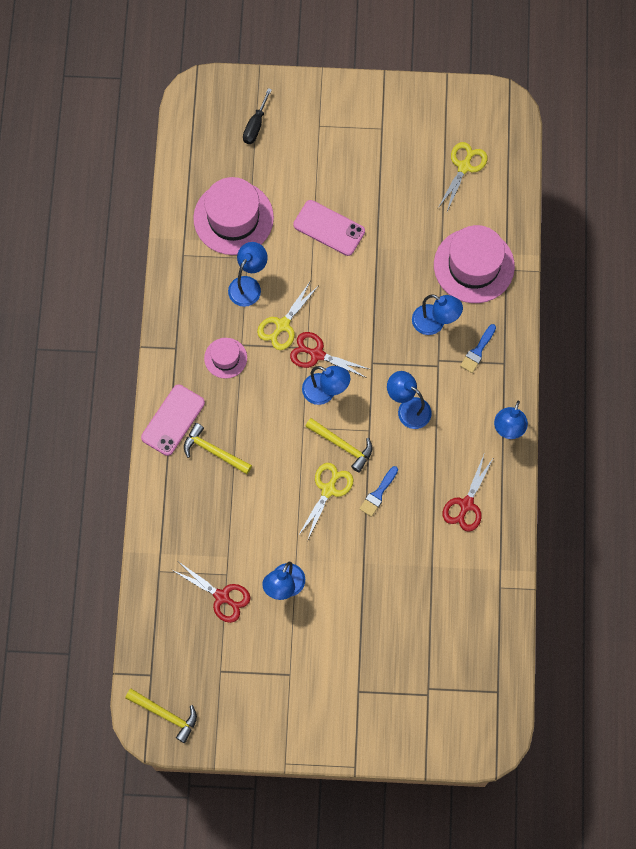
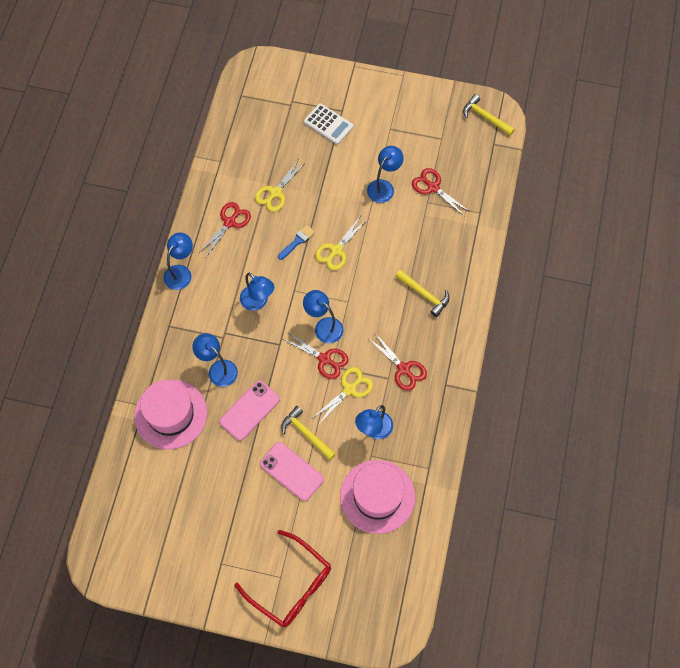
camera: 170 degrees left, 5 degrees down
pink phone [141,384,205,456] -> pink phone moved to [219,380,280,441]
pink hat [204,338,247,379] -> red scissors [368,333,427,391]
black screwdriver [243,88,272,144] -> none
yellow hammer [305,418,373,473] -> yellow hammer moved to [281,406,336,460]
yellow scissors [438,142,487,211] -> yellow scissors moved to [255,159,306,212]
blue brush [460,324,496,373] -> none
none -> red glasses [234,530,331,627]
none -> white calculator [304,103,354,145]

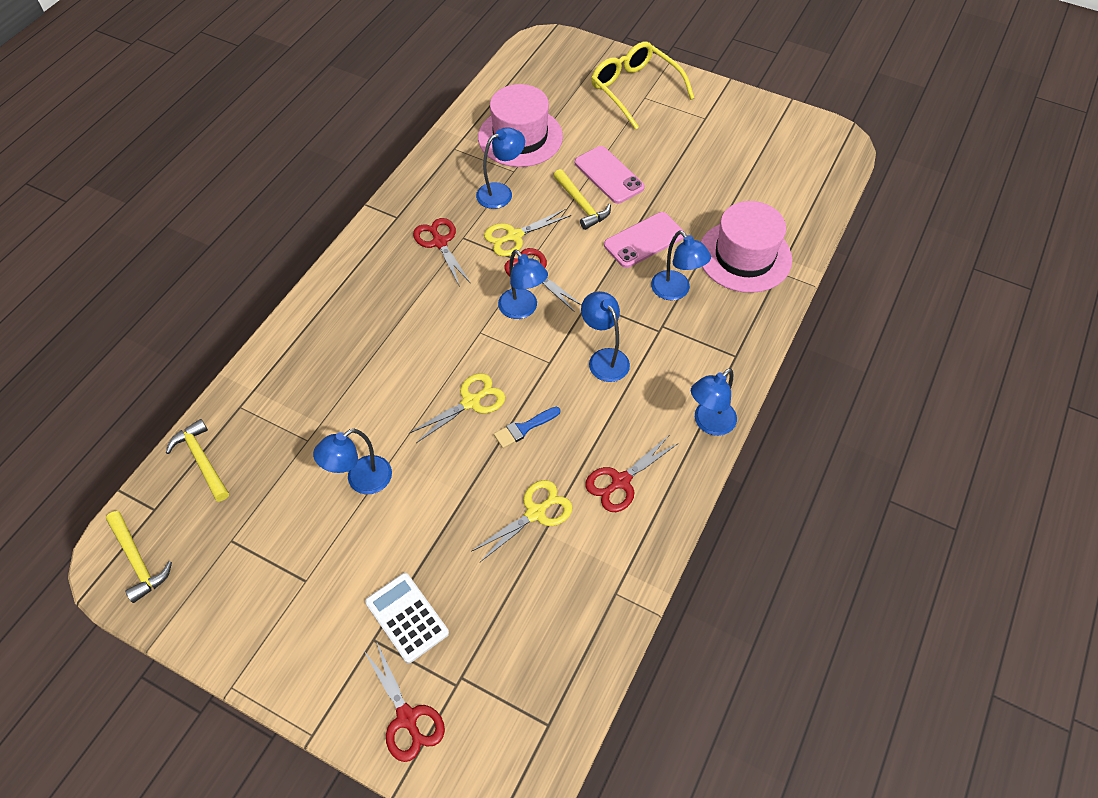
camera: 165 degrees left, 10 degrees down
red glasses [234,530,331,627] -> yellow glasses [591,42,694,130]
yellow hammer [395,269,450,317] -> yellow hammer moved to [166,419,229,502]
red scissors [412,168,470,217] -> red scissors moved to [364,643,445,762]

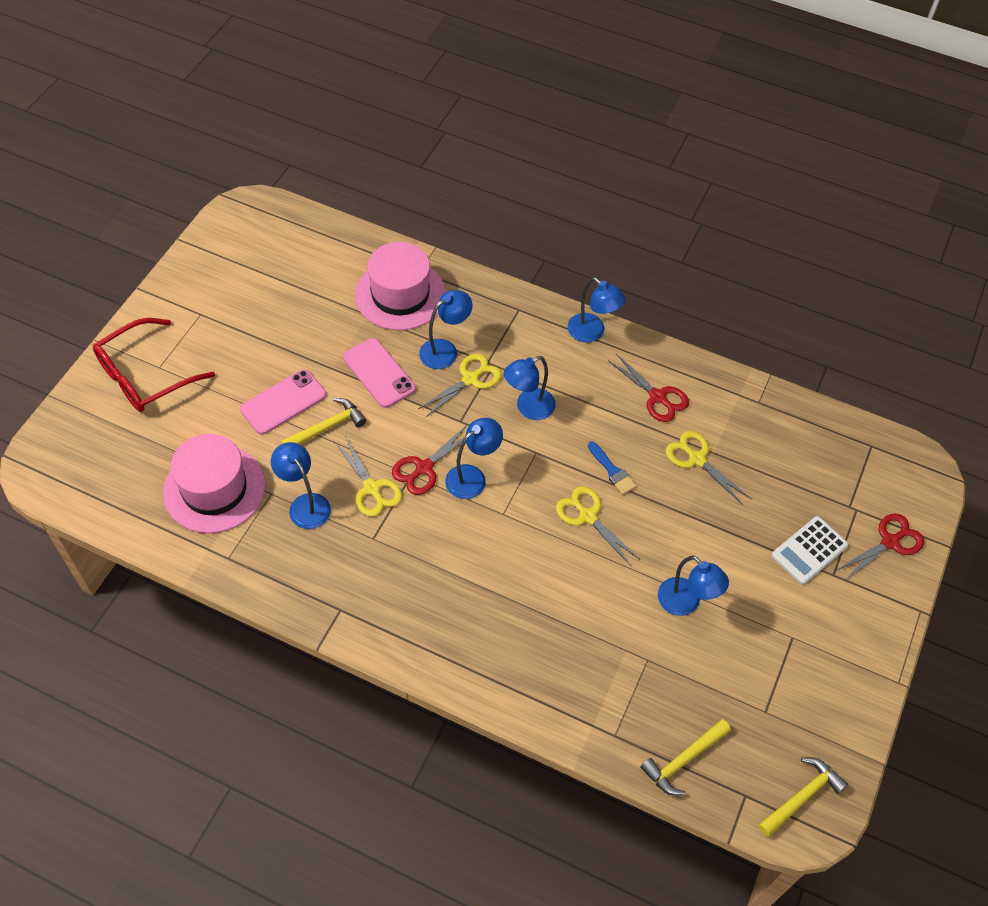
camera: 95 degrees left, 0 degrees up
red scissors [413,218,471,287] -> none
yellow glasses [591,42,694,130] -> red glasses [93,318,215,412]
none -> yellow scissors [418,353,502,417]

